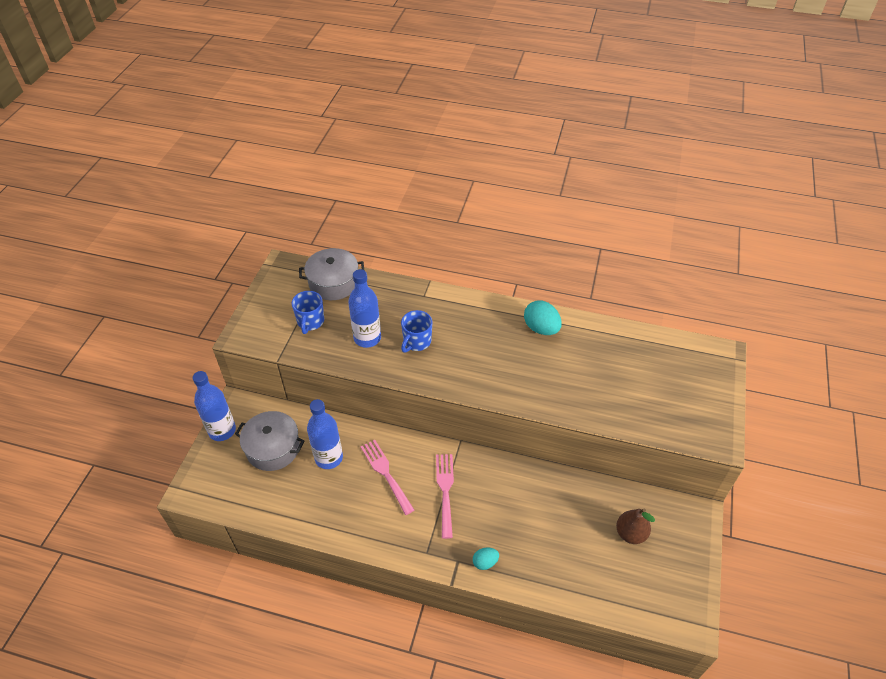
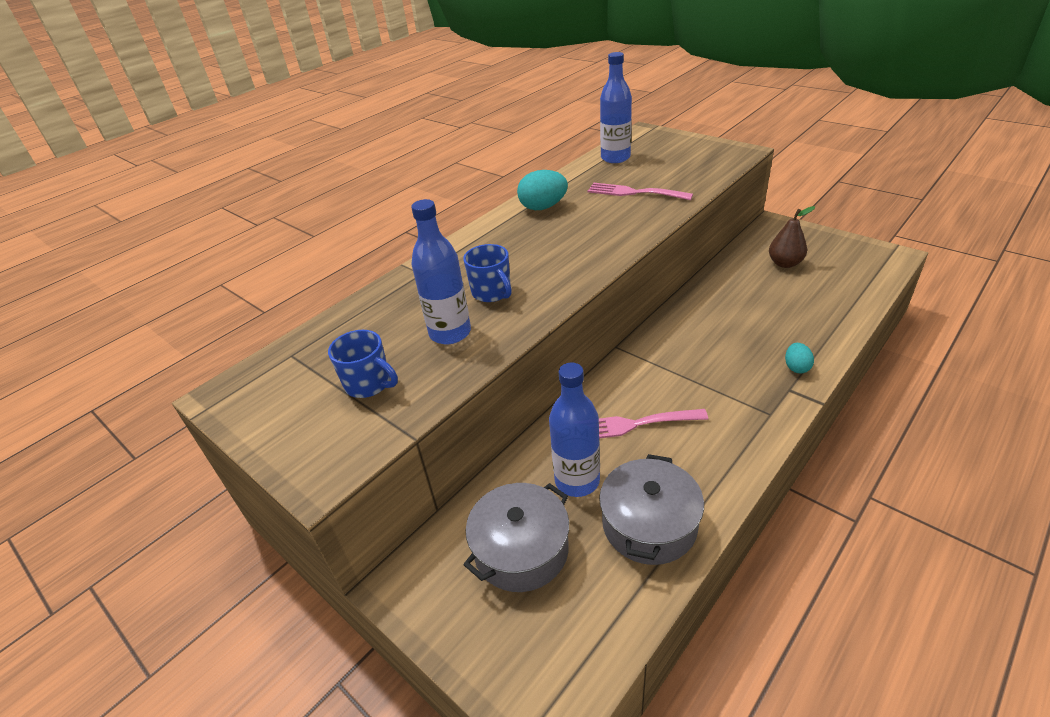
camera: 60 degrees left, 10 degrees down
blue bottle [193,371,236,441] -> blue bottle moved to [600,52,632,163]
grey pot [299,248,364,300] -> grey pot moved to [599,454,704,565]
pink fork [436,454,454,539] -> pink fork moved to [588,183,693,200]

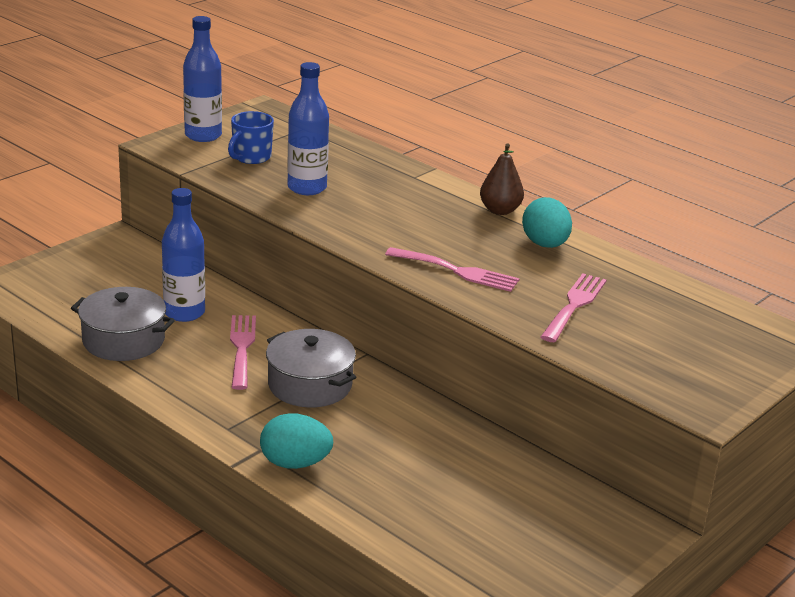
camera: 85 degrees right, 10 degrees down
blue mug [463,244,512,302] -> none
grey pot [463,483,569,592] -> grey pot moved to [266,329,356,407]
blue bottle [600,52,632,163] -> blue bottle moved to [183,16,222,142]
brown pear [769,206,815,268] -> brown pear moved to [480,143,524,215]
turquoise egg [785,343,814,373] -> turquoise egg [260,413,333,469], size x1.75
none -> pink fork [385,247,520,292]

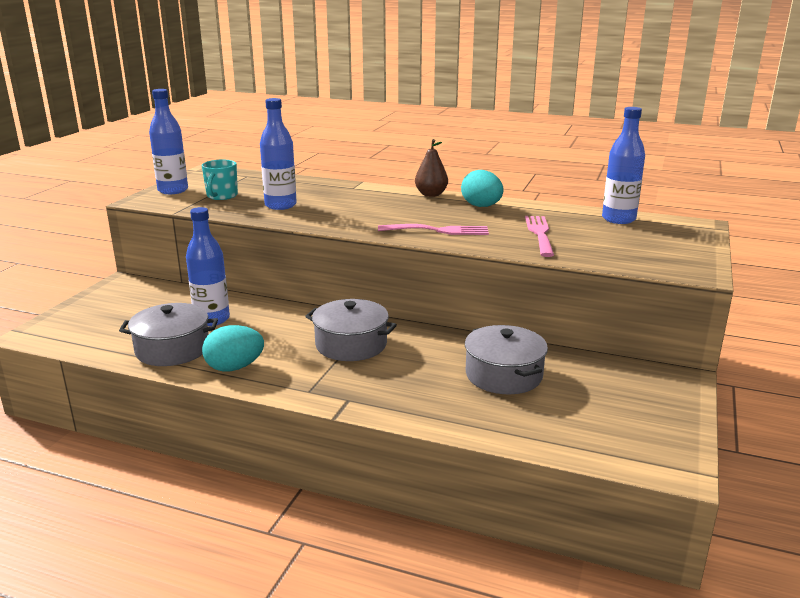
camera: 20 degrees left, 5 degrees down
blue mug [228,111,274,164] -> turquoise mug [202,160,238,200]
pink fork [230,315,256,390] -> none
turquoise egg [260,413,333,469] -> turquoise egg moved to [202,325,264,371]
none -> grey pot [465,325,548,394]
none -> blue bottle [602,107,645,224]

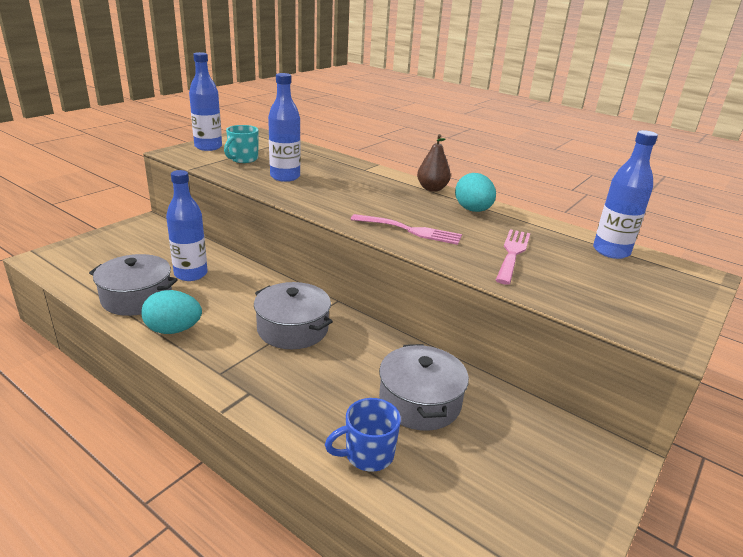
camera: 15 degrees right, 5 degrees up
none -> blue mug [325,398,401,472]

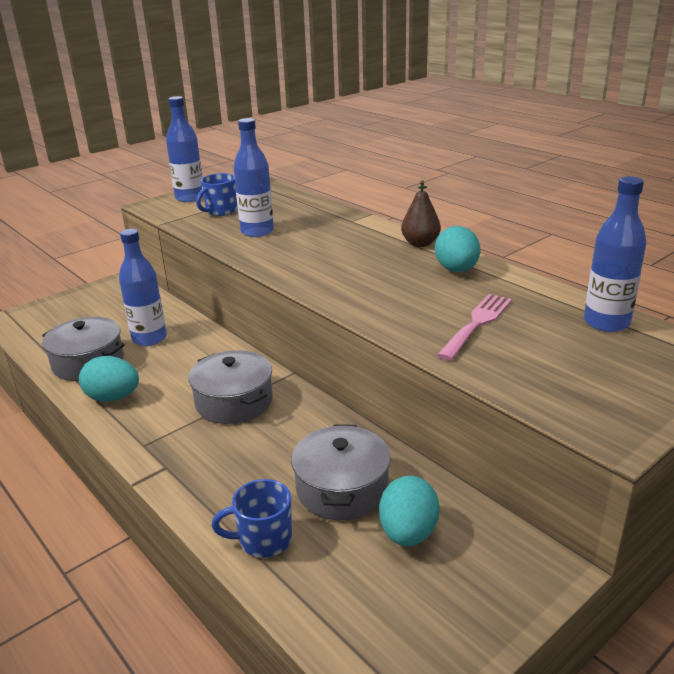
camera: 15 degrees right, 0 degrees up
turquoise mug [224,125,259,163] -> blue mug [196,173,237,216]
pink fork [351,214,462,245] -> none
none -> turquoise egg [379,476,440,546]

